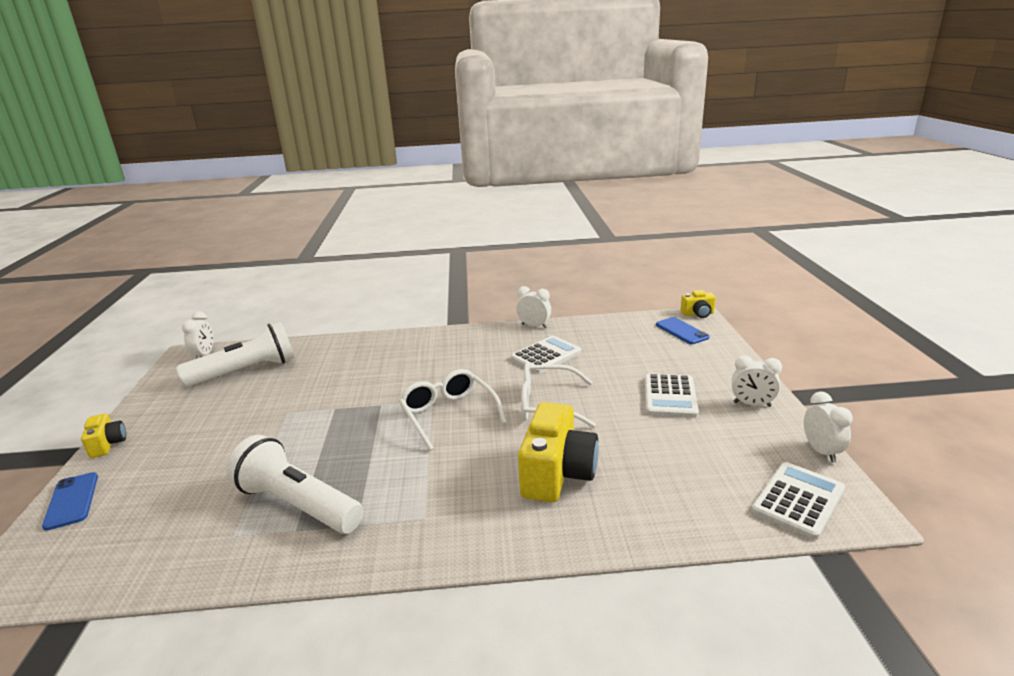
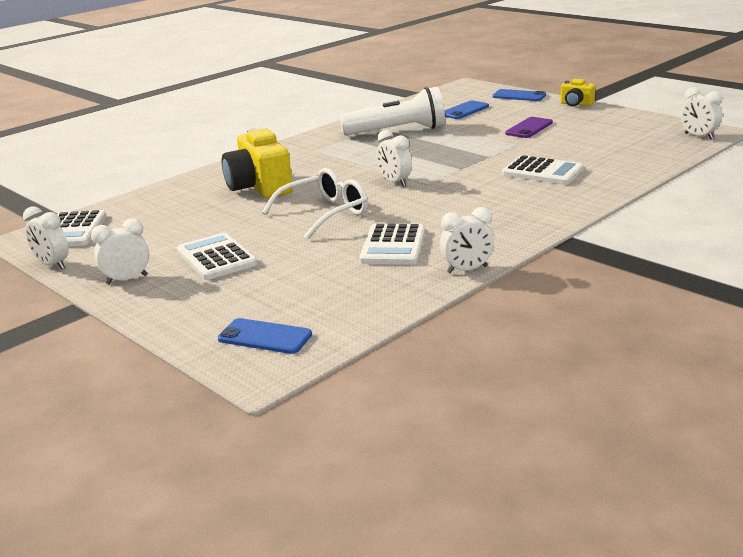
camera: 140 degrees right, 0 degrees up
white flashlight [176,322,295,387] -> none
white glasses [399,369,507,451] -> white clock [376,130,412,187]
yellow camera [681,290,716,318] -> none
none -> blue phone [444,100,489,119]
none -> white calculator [502,155,584,184]
none -> purple phone [505,117,553,138]

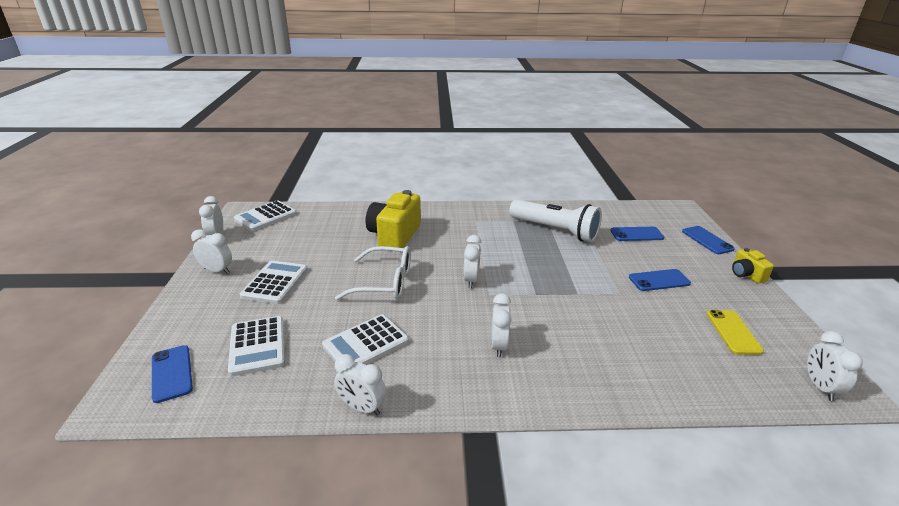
camera: 40 degrees right, 5 degrees up
white calculator [502,155,584,184] -> white calculator moved to [228,316,285,376]
purple phone [505,117,553,138] -> blue phone [629,269,691,291]
none -> white clock [491,293,512,357]
none -> yellow phone [707,310,764,355]

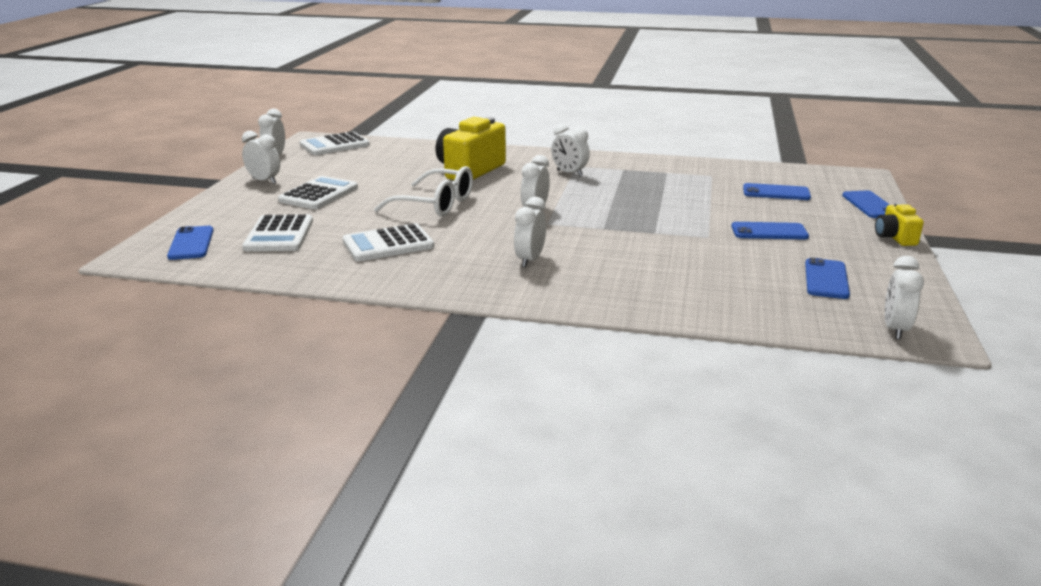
camera: 15 degrees right, 5 degrees down
white clock [334,354,386,415] -> white clock moved to [551,123,590,176]
white flashlight [509,199,602,242] -> none
yellow phone [707,310,764,355] -> blue phone [805,258,850,299]

